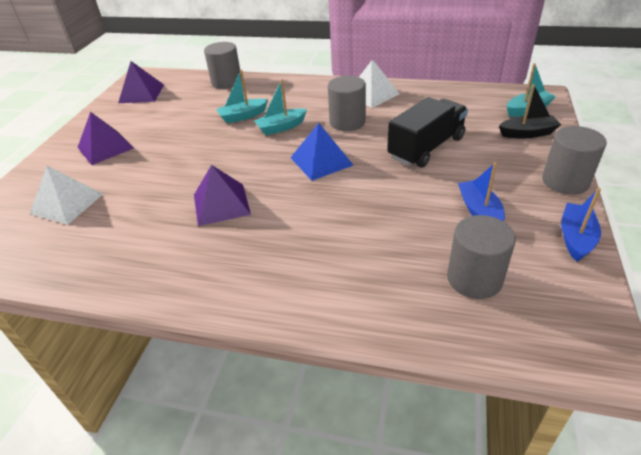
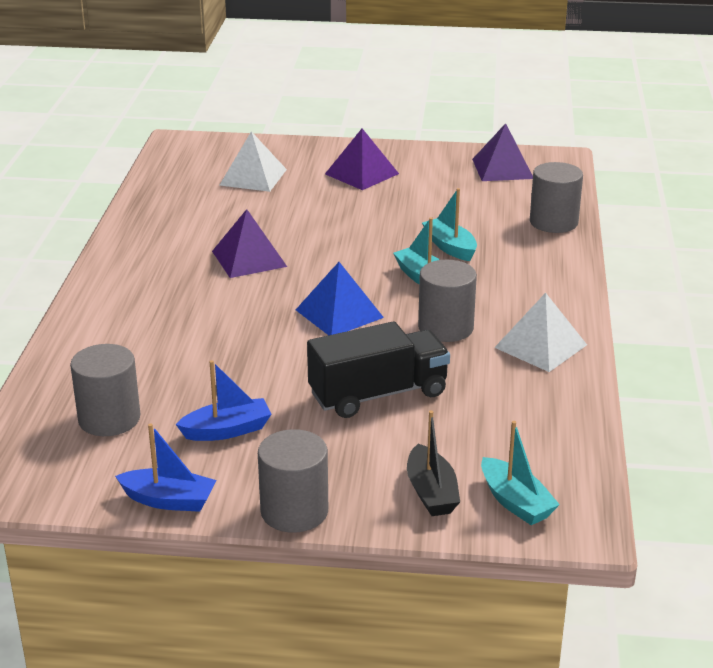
camera: 80 degrees right, 10 degrees down
black truck [387,97,468,168] -> black truck turned 60 degrees counterclockwise [307,322,450,418]

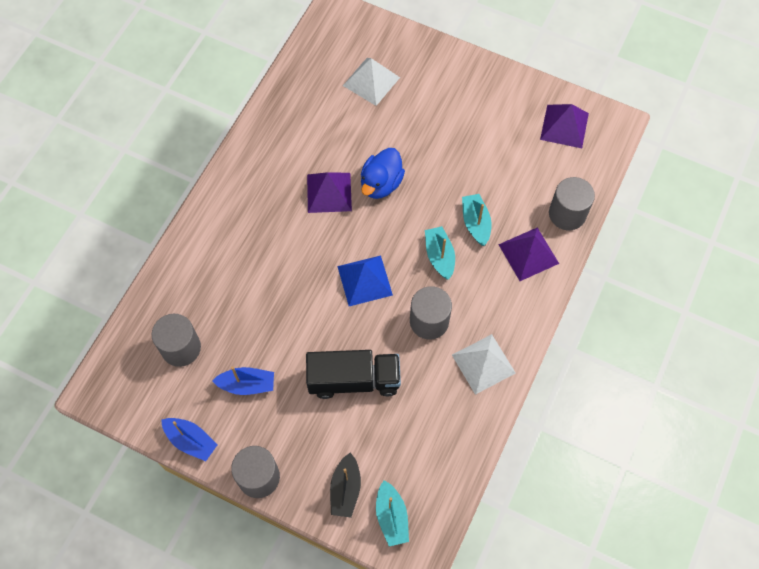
camera: 20 degrees right, 35 degrees up
purple pyramid [325,128,399,190] -> purple pyramid moved to [498,227,559,281]
none -> blue duck [361,148,405,199]

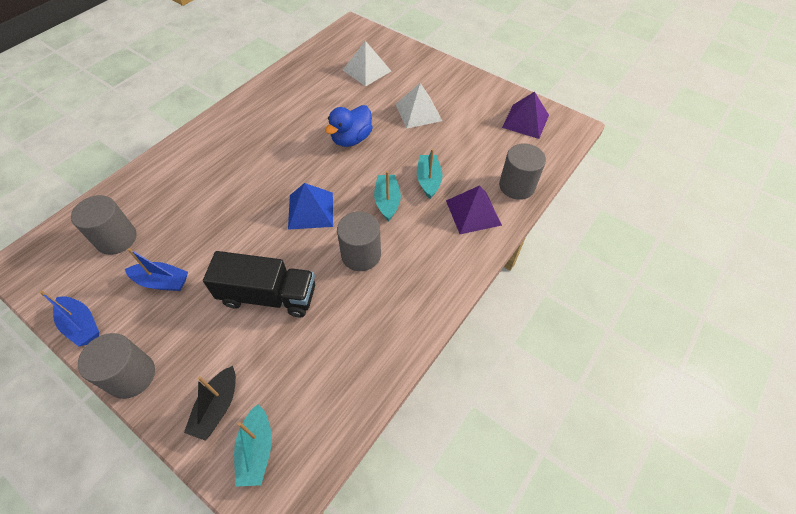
camera: 10 degrees right, 10 degrees down
purple pyramid [307,172,352,213] -> none
white pyramid [452,334,516,395] -> white pyramid moved to [395,83,442,128]

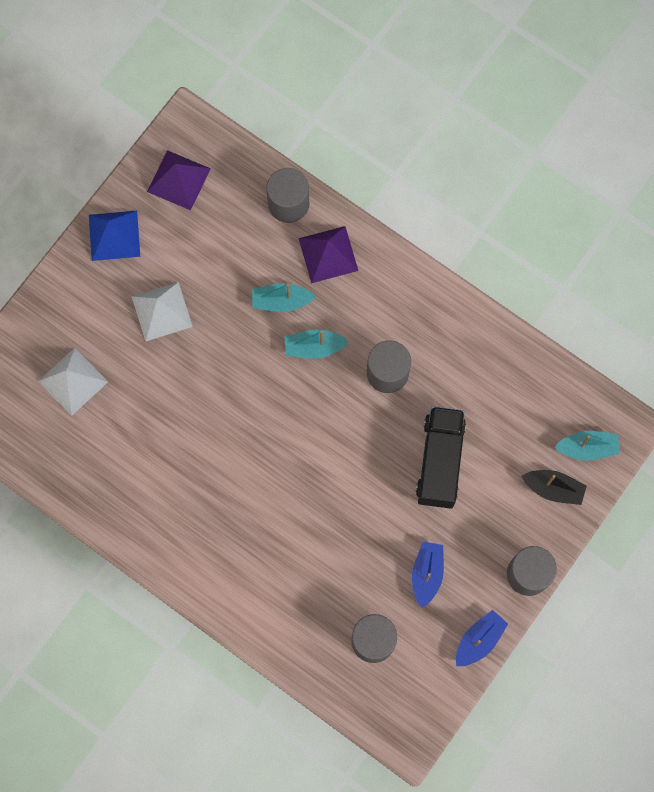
camera: 90 degrees left, 20 degrees up
blue pyramid [288,183,333,230] -> blue pyramid moved to [89,211,140,261]
blue duck [325,105,373,147] -> none

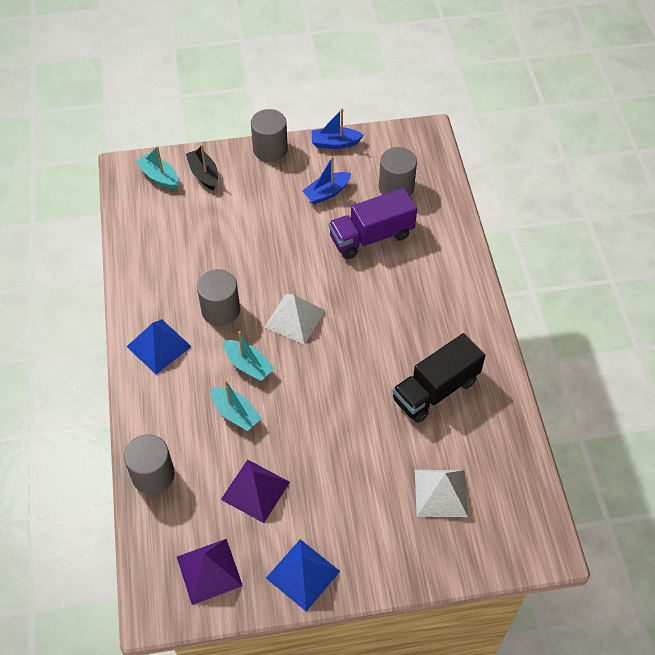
camera: 135 degrees left, 20 degrees down
white pyramid [132,282,193,341] -> white pyramid moved to [265,294,325,345]
purple pyramid [298,226,358,283] -> purple pyramid moved to [221,460,290,523]
black truck [416,406,466,509] -> black truck moved to [392,333,485,423]
none -> blue pyramid [126,319,192,374]
none -> purple truck [329,188,417,259]

